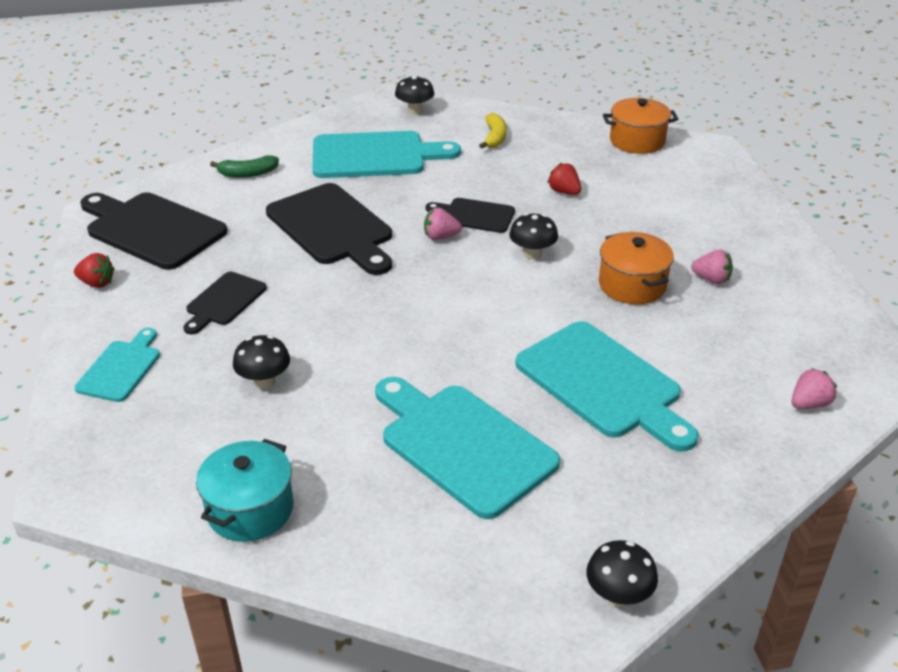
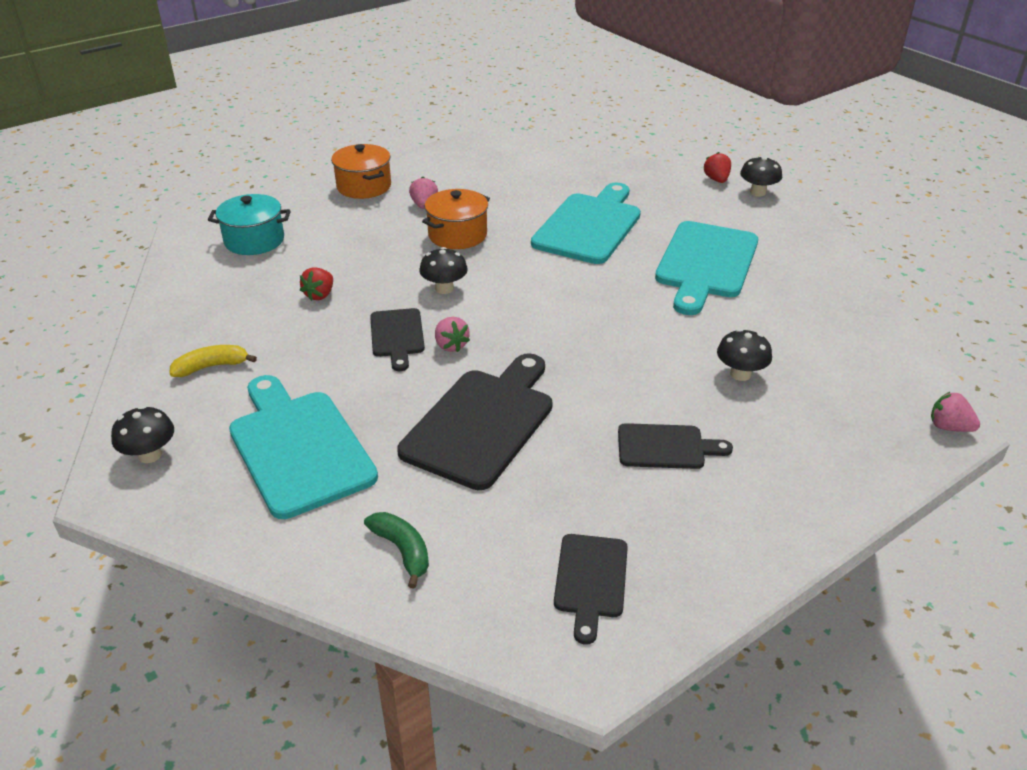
camera: 115 degrees left, 0 degrees up
red strawberry [74,253,115,288] -> red strawberry moved to [704,152,731,183]
turquoise cutting board [75,328,160,402] -> none
black cutting board [80,193,227,270] -> black cutting board [554,534,628,645], size x0.55
turquoise pot [196,439,294,542] -> turquoise pot moved to [208,194,291,255]
orange pot [603,98,678,154] -> orange pot moved to [331,144,391,199]
pink strawberry [791,368,837,409] -> pink strawberry moved to [931,392,980,432]

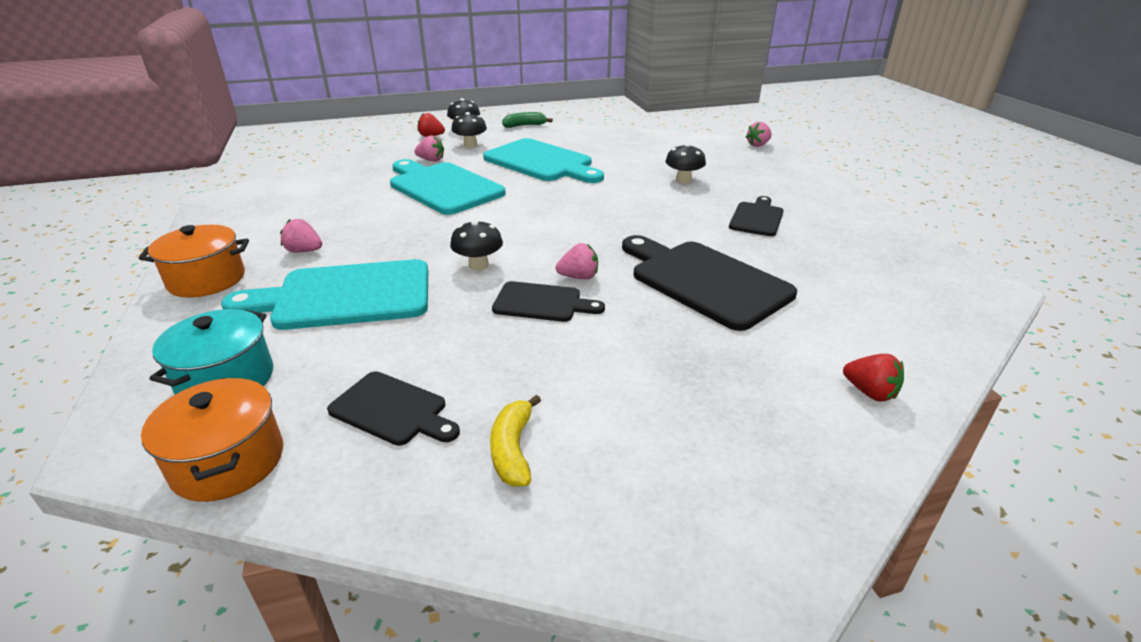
camera: 70 degrees left, 5 degrees down
black mushroom [111,406,174,463] -> black mushroom moved to [451,112,487,148]
turquoise cutting board [229,375,378,519] -> turquoise cutting board moved to [221,259,428,330]
red strawberry [300,267,333,301] -> red strawberry moved to [843,354,904,402]
green banana [364,512,429,589] -> green banana moved to [502,112,553,128]
orange pot [422,189,490,249] -> orange pot moved to [141,378,283,502]
black cutting board [554,534,628,645] -> black cutting board moved to [327,371,460,446]
none -> pink strawberry [414,135,444,162]

